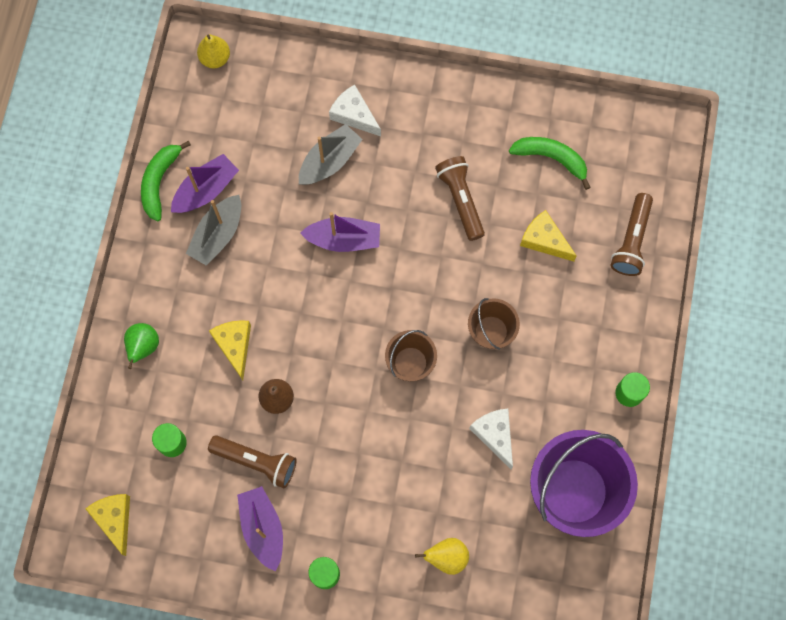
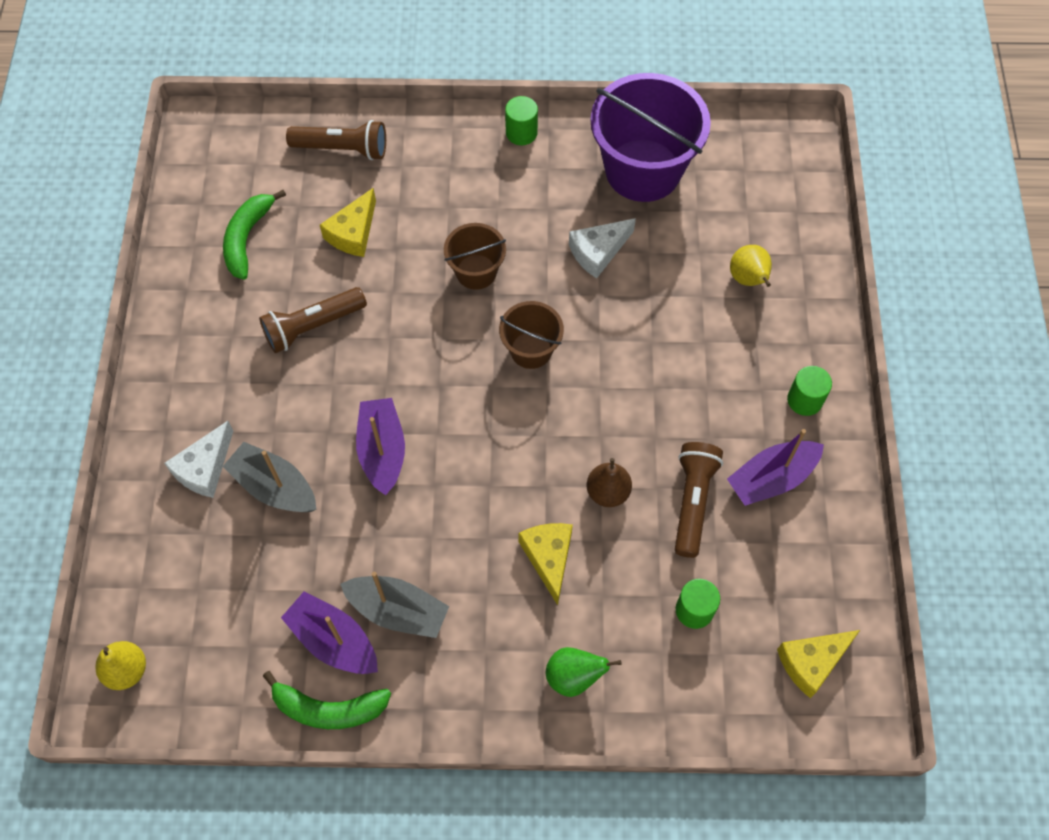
camera: 100 degrees left, 10 degrees down
yellow cheese [209,320,251,380] -> yellow cheese turned 105 degrees clockwise [518,523,573,605]

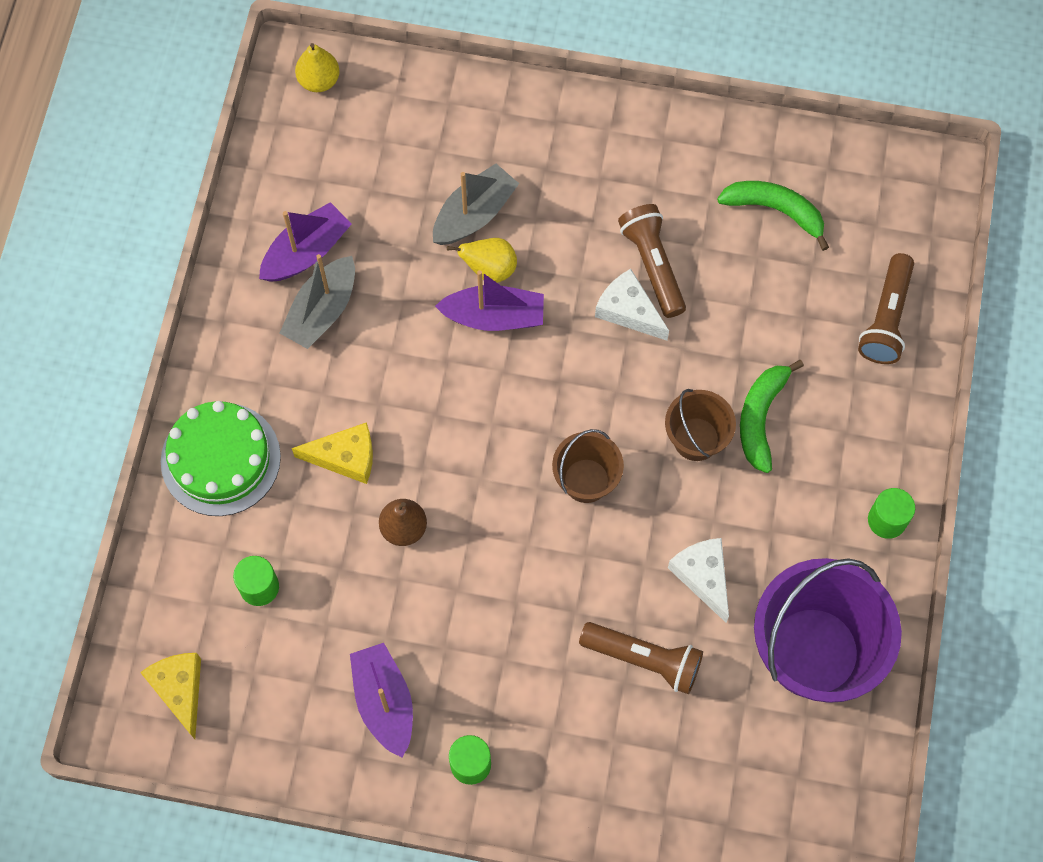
camera: 100 degrees right, 5 degrees up
white cheese [164,421,233,498] -> white cheese moved to [595,269,669,341]
green banana [263,671,391,729] -> green banana moved to [740,360,804,473]
yellow cheese [320,188,376,257] -> none
green pear [546,647,622,697] -> green cake [161,401,281,516]
brown flashlight [675,442,723,558] -> brown flashlight moved to [579,622,703,694]
yellow pear [730,245,772,287] -> yellow pear moved to [447,238,517,283]

